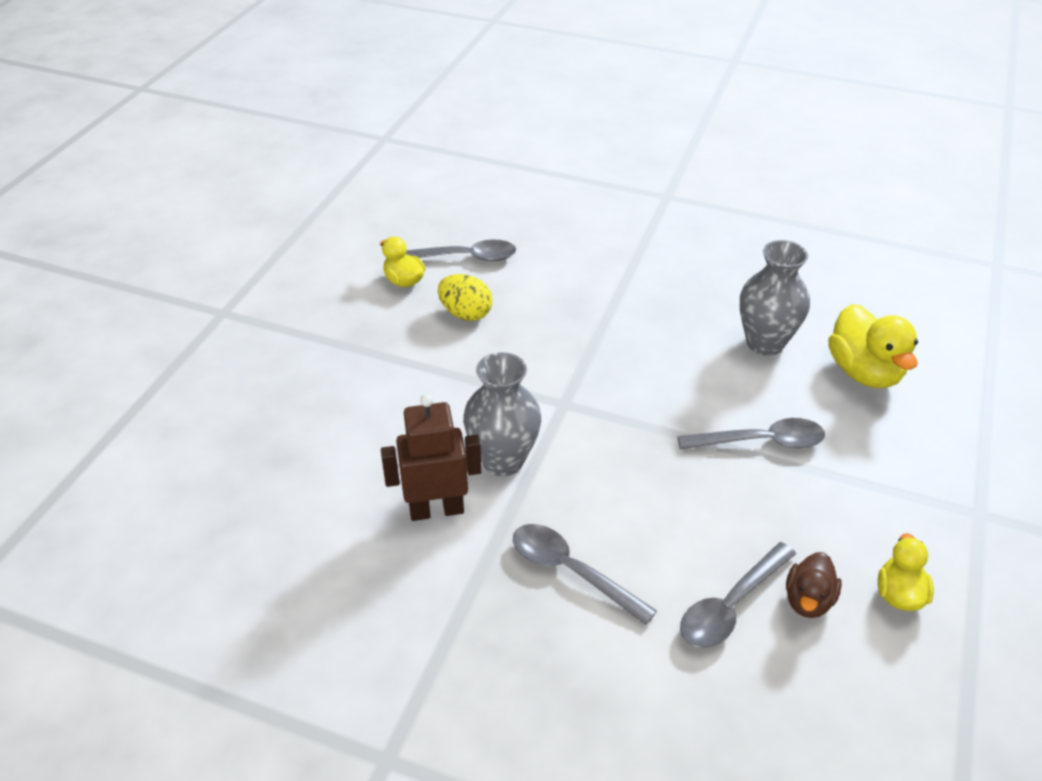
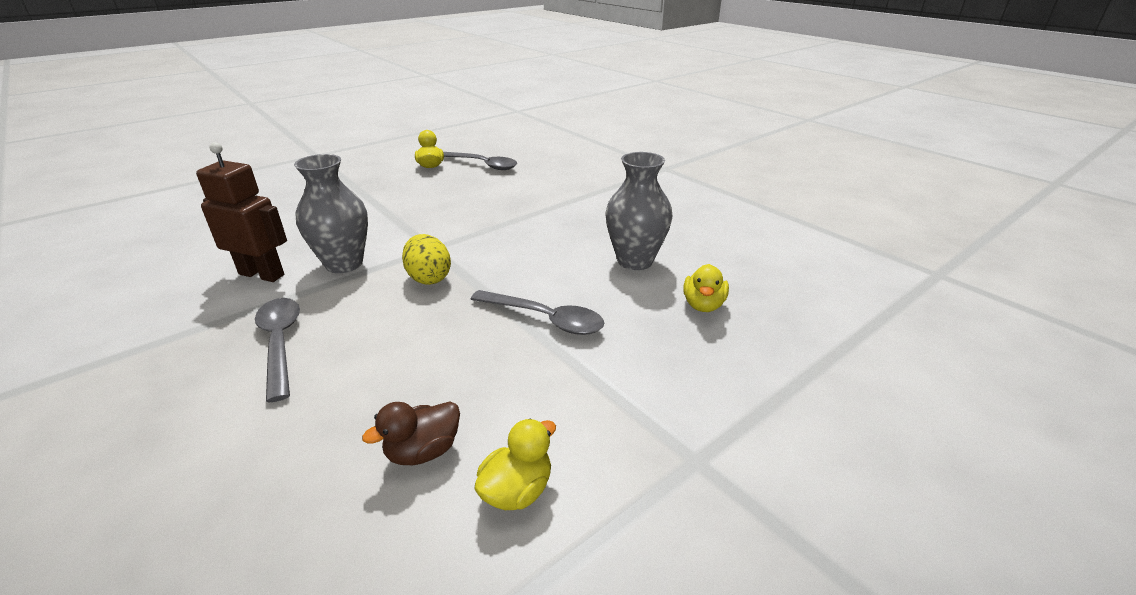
camera: 30 degrees right, 10 degrees down
yellow egg [438,274,493,321] -> yellow egg moved to [402,234,451,285]
grey spoon [680,542,796,648] -> none
yellow duck [828,304,918,388] -> yellow duck [683,264,729,312], size x0.59

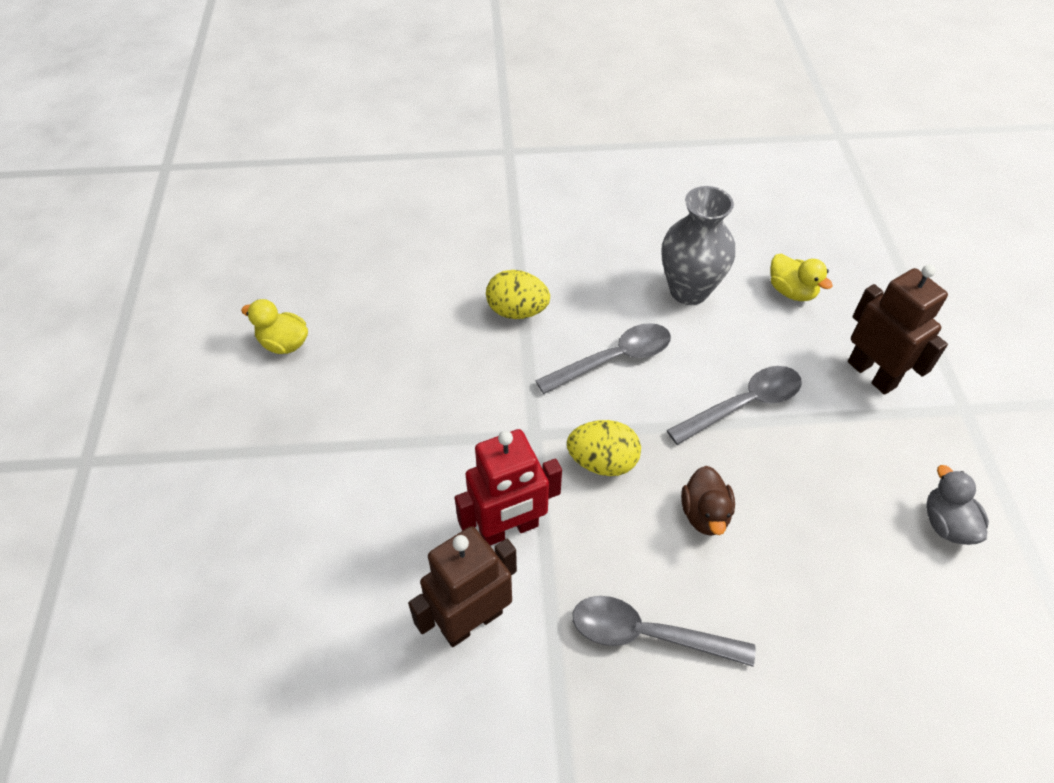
camera: 55 degrees left, 20 degrees up
grey vase [294,154,368,273] -> red robot [455,429,562,546]
brown duck [362,402,460,465] -> brown duck moved to [681,466,735,536]
grey spoon [443,152,517,170] -> grey spoon moved to [535,323,671,394]
yellow duck [475,419,556,510] -> grey duck [926,465,989,545]
none -> yellow egg [486,270,550,319]
none -> brown robot [848,265,948,395]

